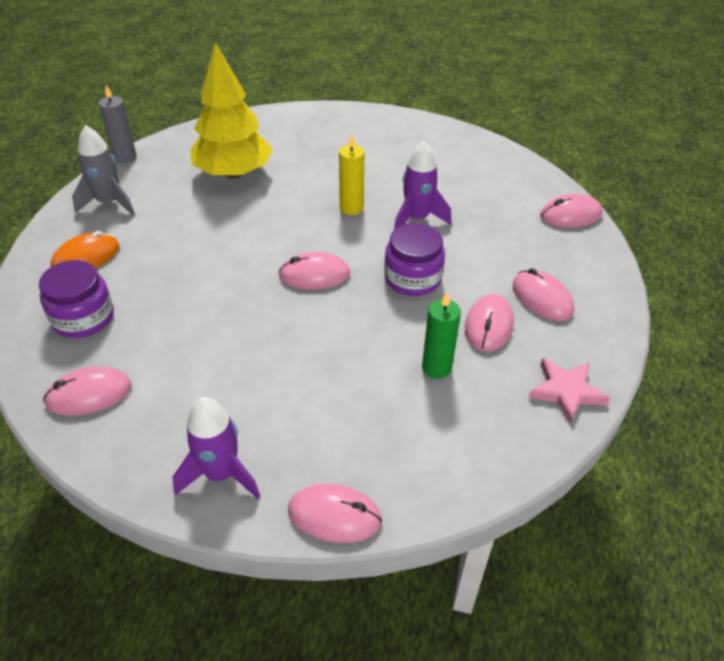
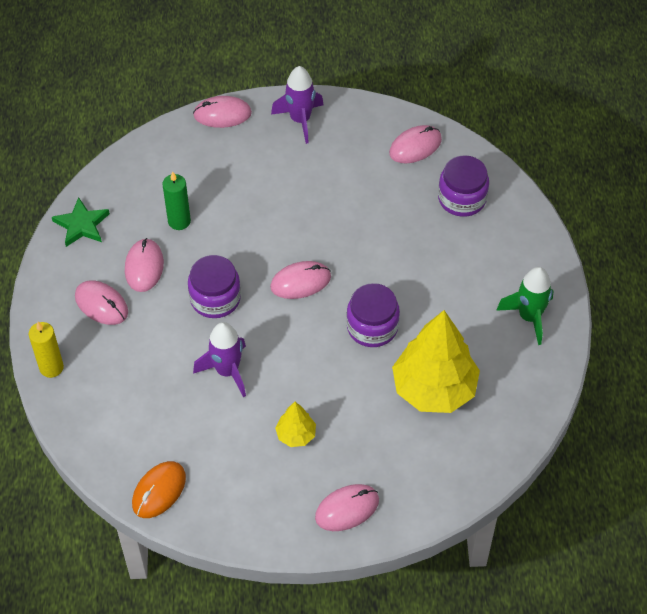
camera: 165 degrees right, 10 degrees up
orange mouse [51,231,119,268] -> orange mouse moved to [132,461,186,518]
grey rocket [72,125,135,215] -> green rocket [496,267,553,345]
grey candle [99,85,137,163] -> none
yellow candle [339,134,365,215] -> yellow candle moved to [29,322,64,378]
pink star [528,358,610,424] -> green star [52,197,110,247]
pink mouse [540,194,603,228] -> pink mouse moved to [315,484,379,531]
none -> yellow tree [275,402,316,447]
none -> purple jar [346,283,400,347]

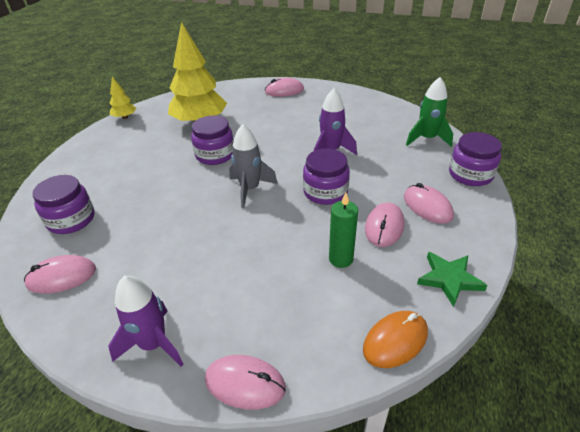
camera: 160 degrees left, 15 degrees down
yellow candle [29,322,64,378] -> purple jar [449,132,502,186]
orange mouse [132,461,186,518] -> orange mouse moved to [363,311,428,368]
pink mouse [270,261,331,299] -> grey rocket [229,124,278,208]
yellow tree [275,402,316,447] -> yellow tree moved to [110,76,136,119]
green rocket [496,267,553,345] -> green rocket moved to [406,77,453,147]

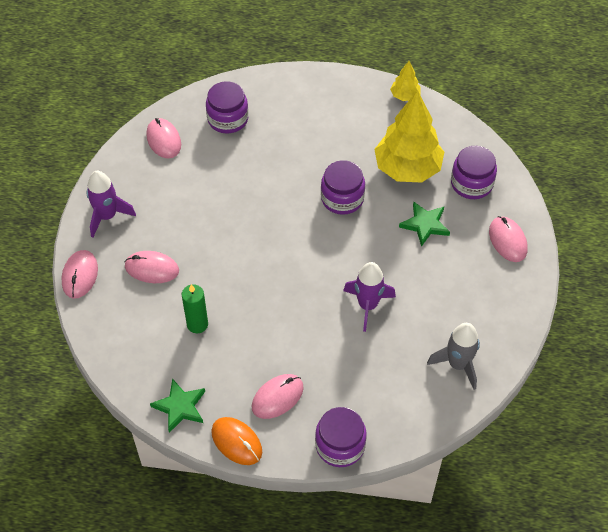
camera: 80 degrees right, 15 degrees up
grey rocket [229,124,278,208] -> grey rocket moved to [427,323,480,390]
purple jar [303,148,350,205] -> purple jar moved to [451,146,497,199]
orange mouse [363,311,428,368] -> orange mouse moved to [211,417,262,465]
pink mouse [365,202,405,247] -> pink mouse moved to [125,251,179,283]
green rocket [406,77,453,147] -> none
none -> green star [399,201,450,247]

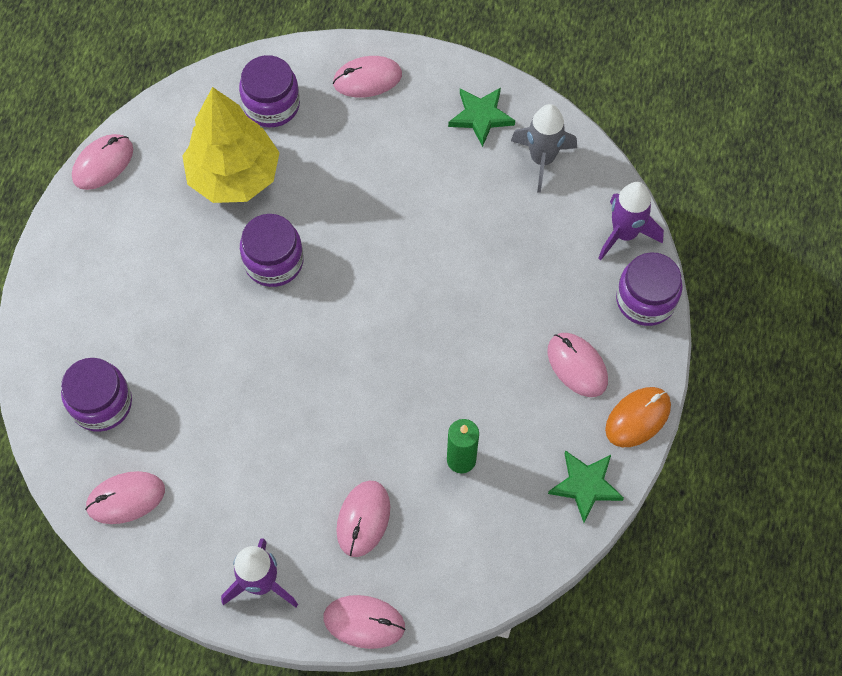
camera: 85 degrees left, 10 degrees up
purple rocket [343,262,396,332] -> purple rocket moved to [598,182,664,260]
yellow tree [390,61,420,101] -> pink mouse [72,134,133,190]
green star [399,201,450,247] -> green star moved to [448,88,515,147]

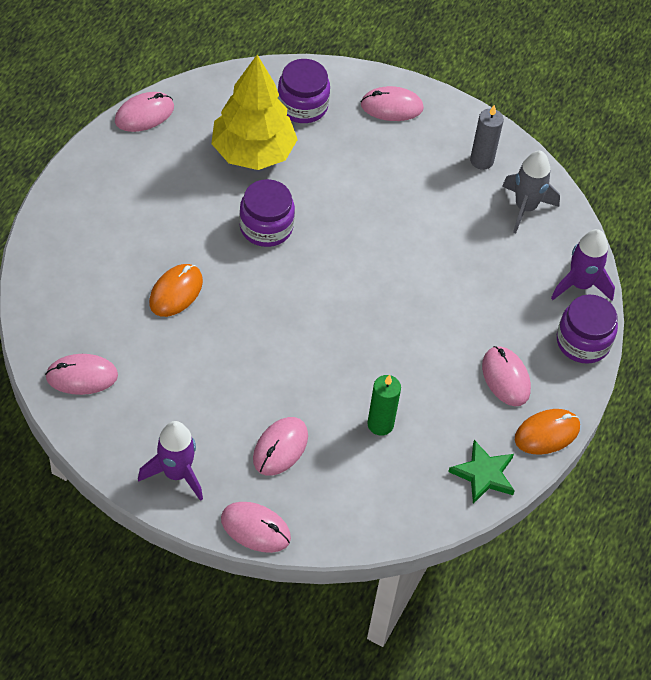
camera: 10 degrees right, 10 degrees down
purple jar [61,358,132,432] -> none
green star [448,88,515,147] -> grey candle [470,105,504,170]
none -> orange mouse [149,264,203,317]

